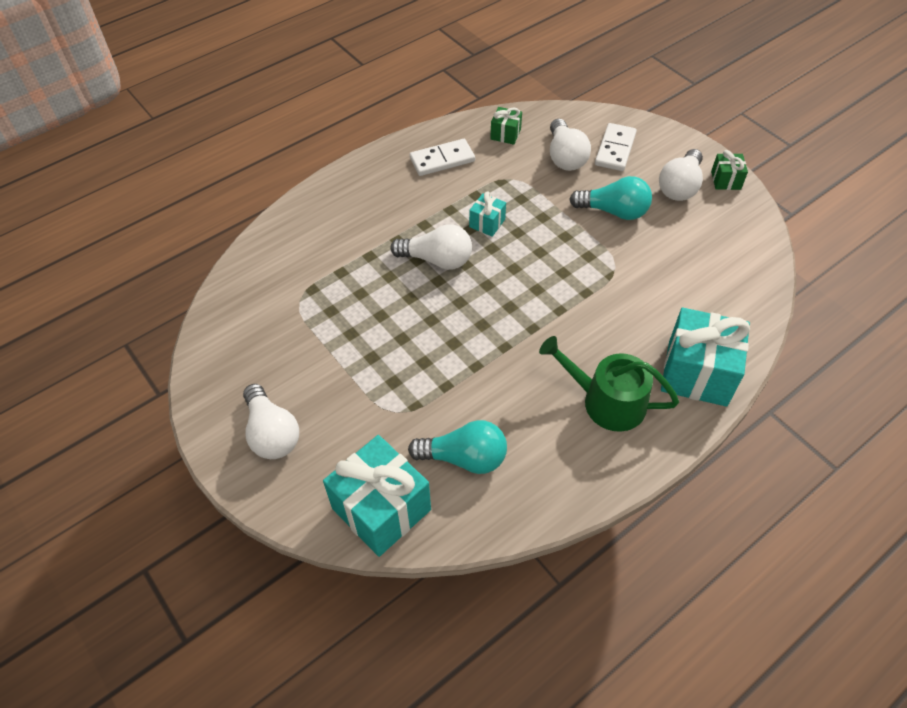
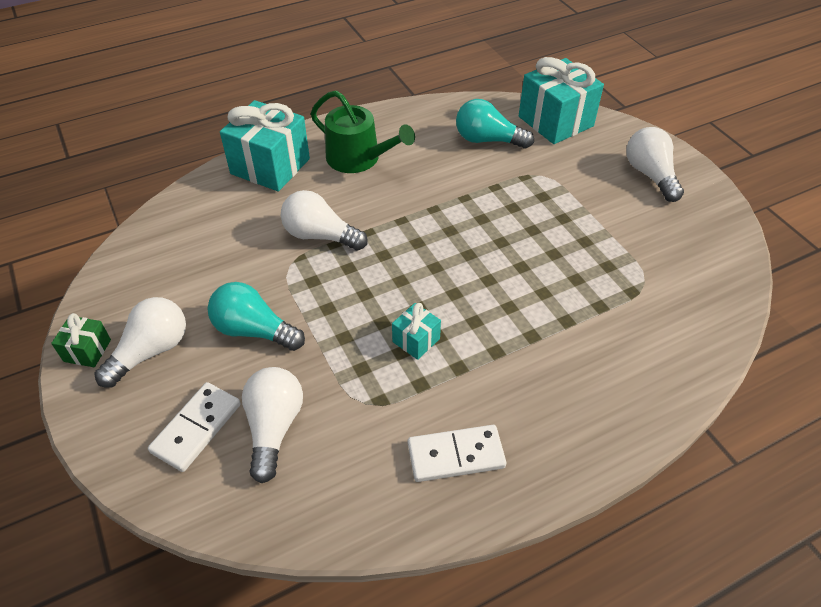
camera: 170 degrees left, 5 degrees down
white light bulb [390,224,472,270] -> white light bulb moved to [281,190,368,251]
green gift [490,107,522,145] -> none

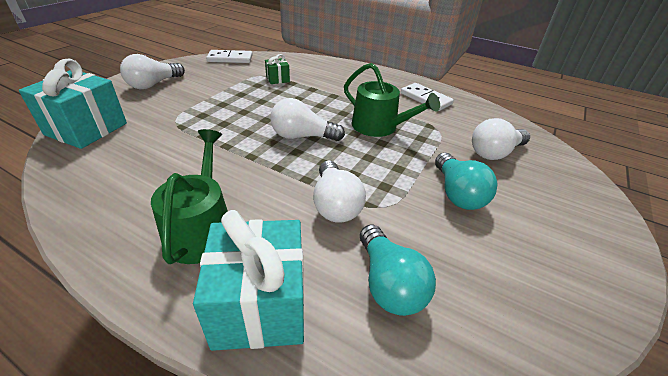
camera: 125 degrees left, 10 degrees down
green gift [51,313,111,367] -> green gift moved to [265,54,290,84]
white light bulb [94,297,186,388] -> white light bulb moved to [270,98,345,141]
white domino [148,382,241,472] -> white domino moved to [206,50,253,63]
turquoise gift [392,303,441,360] -> green watering can [344,63,440,137]
turquoise light bulb [456,99,534,149] -> turquoise light bulb moved to [360,225,436,316]

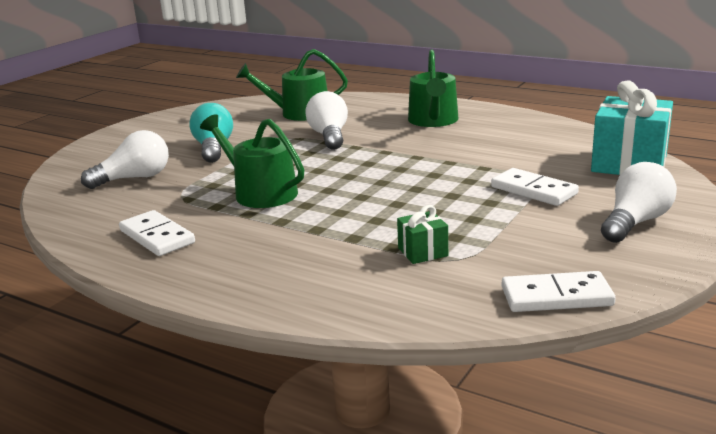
camera: 175 degrees left, 15 degrees down
turquoise gift [193,210,304,351] -> none
white light bulb [270,98,345,141] -> none
turquoise light bulb [360,225,436,316] -> green watering can [236,49,348,121]
none -> white domino [491,168,579,206]

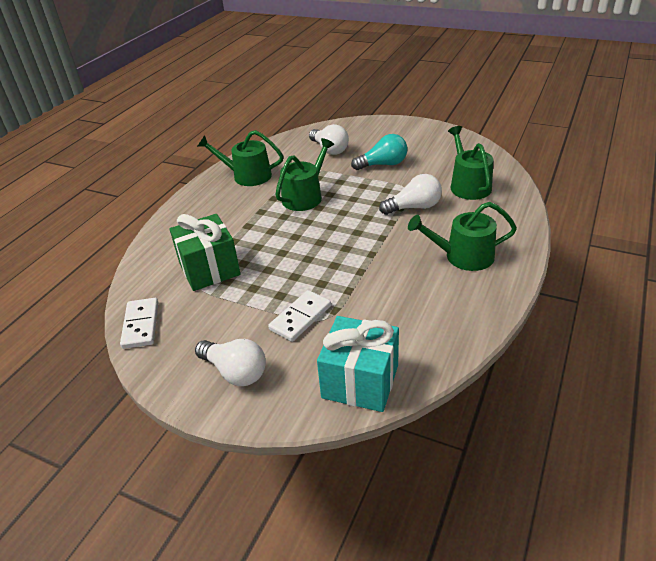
camera: 85 degrees right, 15 degrees up
white domino [119,210,195,256] -> green watering can [197,130,283,186]
green gift [397,205,448,264] -> green gift [169,214,240,291], size x2.08

